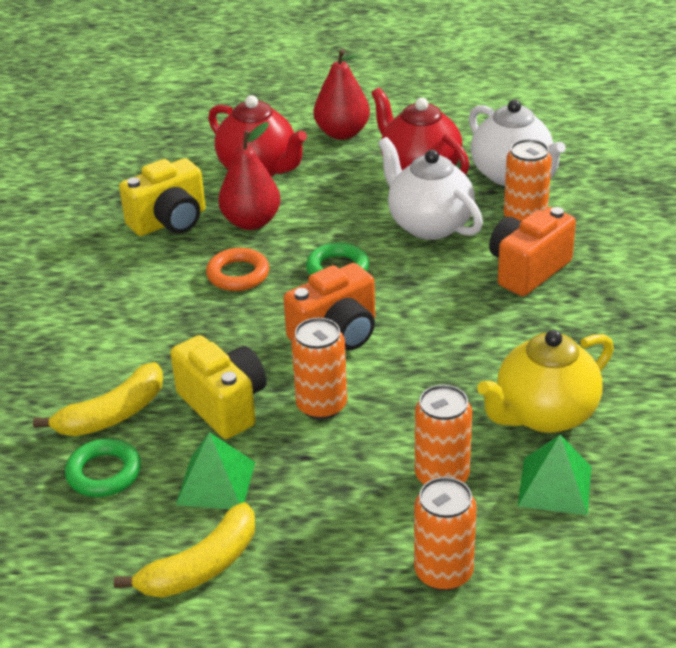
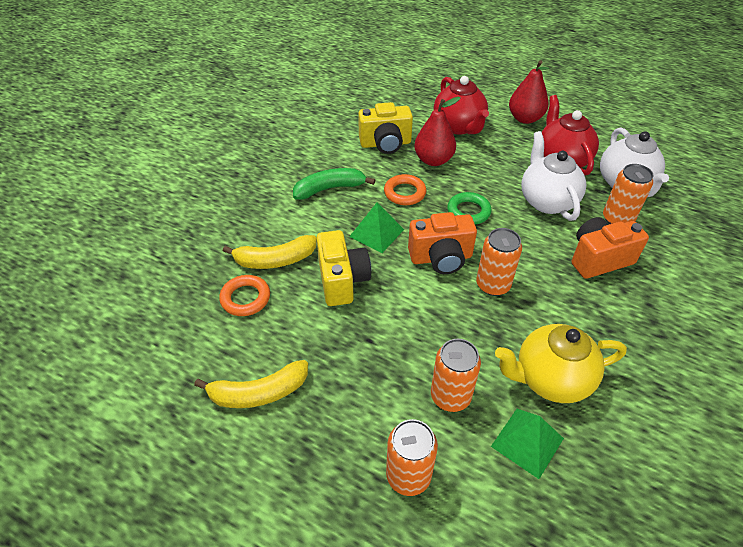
camera: 25 degrees right, 10 degrees up
green ring [65,439,141,497] -> orange ring [219,275,270,316]
green pyramid [176,432,255,510] -> green pyramid moved to [349,202,404,253]
orange can [291,318,347,420] -> orange can moved to [476,228,522,296]
none -> green banana [293,168,375,200]

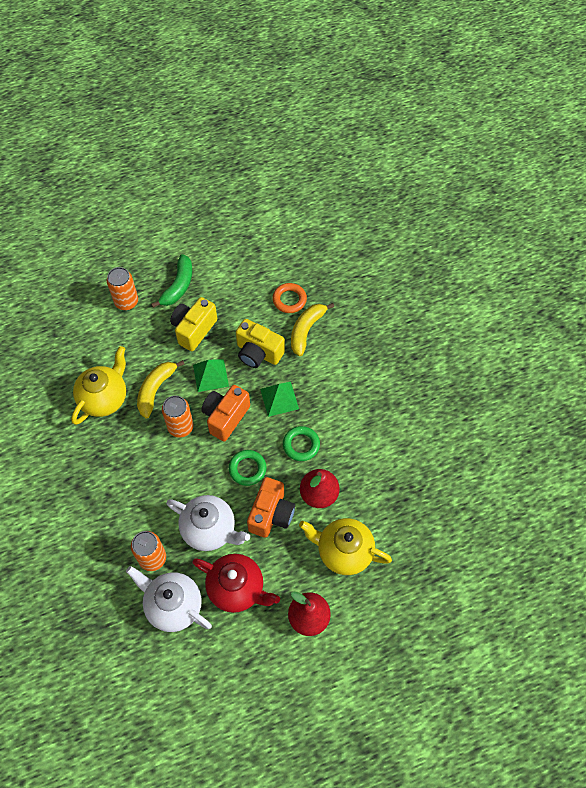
camera: 130 degrees right, 15 degrees up
yellow banana [194,360,308,408] -> yellow banana moved to [137,360,185,419]
green banana [293,168,375,200] -> green banana moved to [151,254,192,308]
yellow camera [358,102,413,154] -> yellow camera moved to [170,297,217,351]
orange ring [384,174,426,205] -> green ring [283,426,320,461]
orange can [431,339,481,412] -> none
red teapot [434,76,489,135] -> yellow teapot [299,518,392,575]
green pyramid [491,409,564,479] -> green pyramid moved to [193,359,229,392]
orange camera [571,217,649,279] -> orange camera moved to [247,477,295,538]

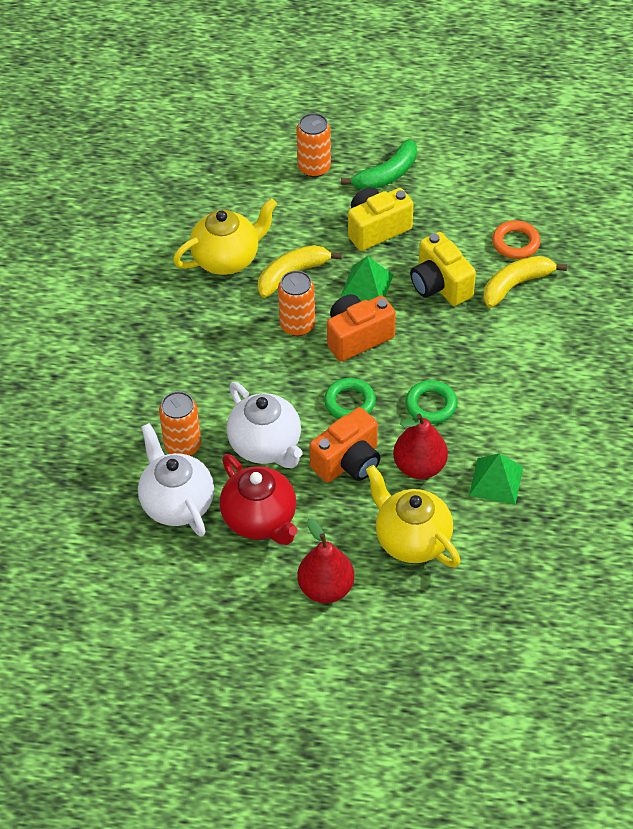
camera: 30 degrees right, 10 degrees down
green pyramid [260,382,299,417] -> green pyramid moved to [469,453,523,505]

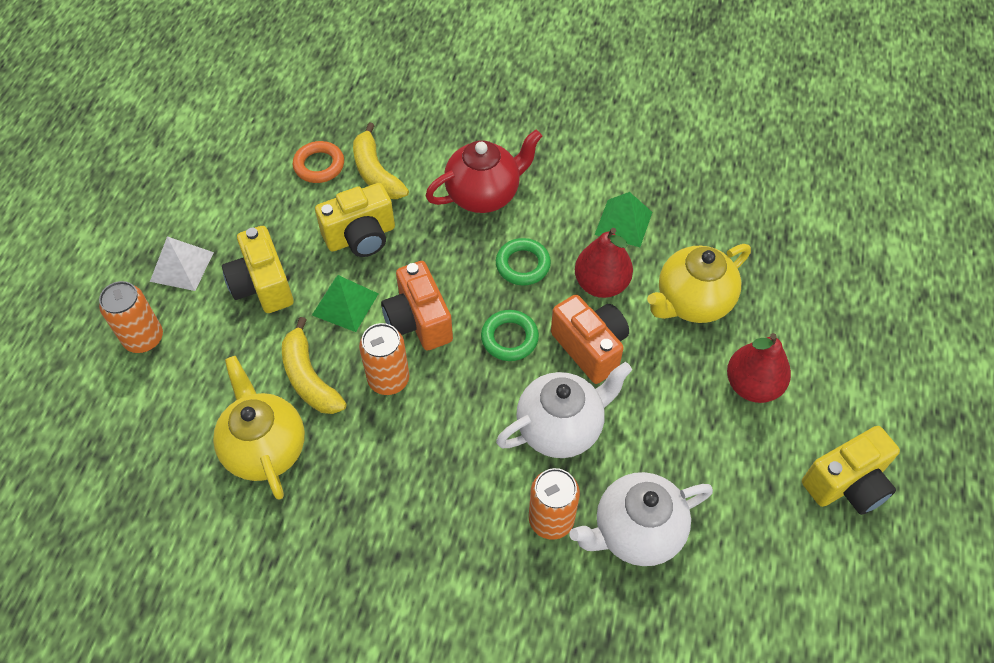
camera: 85 degrees left, 5 degrees up
red teapot [220,454,298,545] -> red teapot moved to [425,130,542,213]
green banana [341,139,417,189] -> white pyramid [150,236,214,291]
none -> yellow camera [802,426,900,515]

